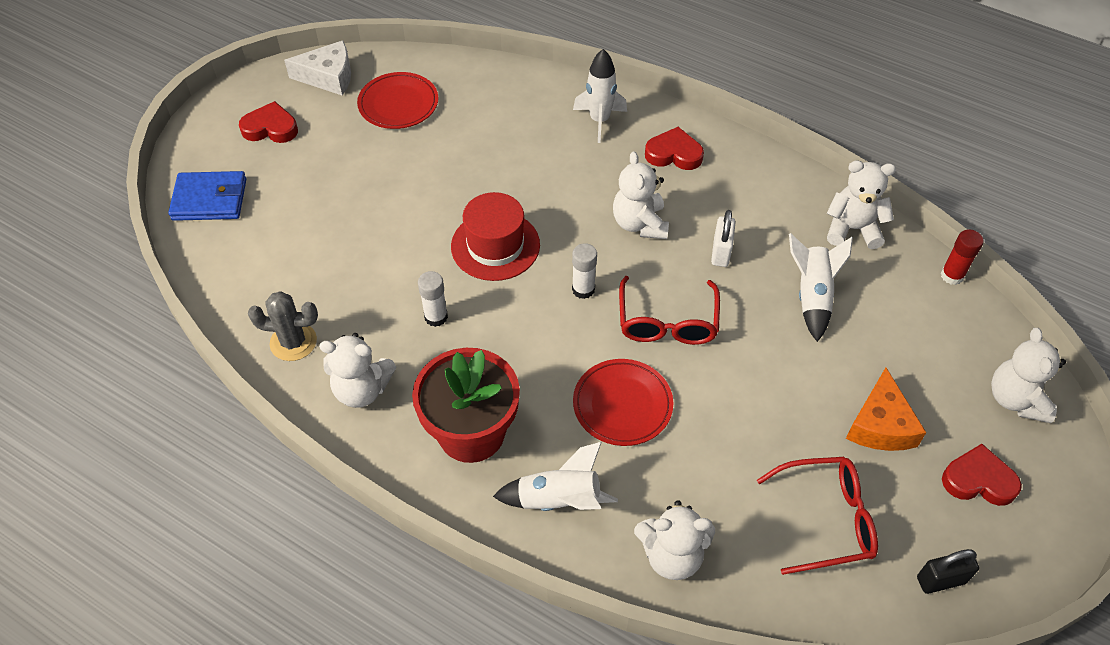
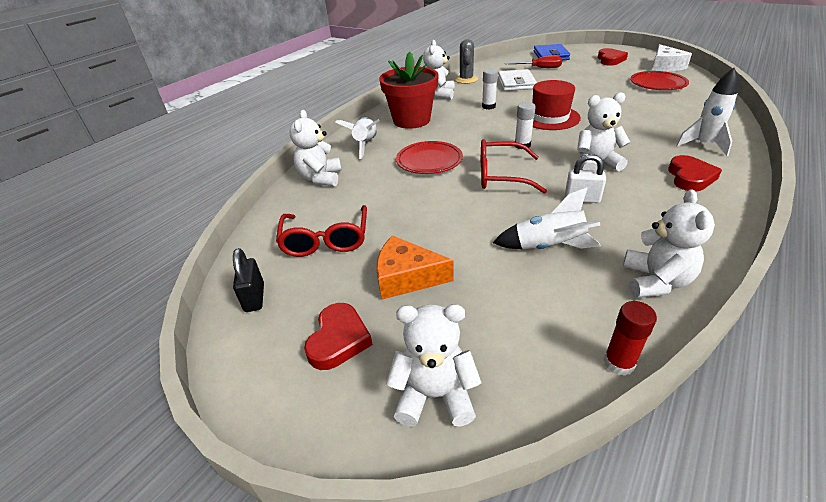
camera: 95 degrees right, 15 degrees down
none -> white wallet [498,69,537,91]
none -> red screwdriver [505,56,562,68]

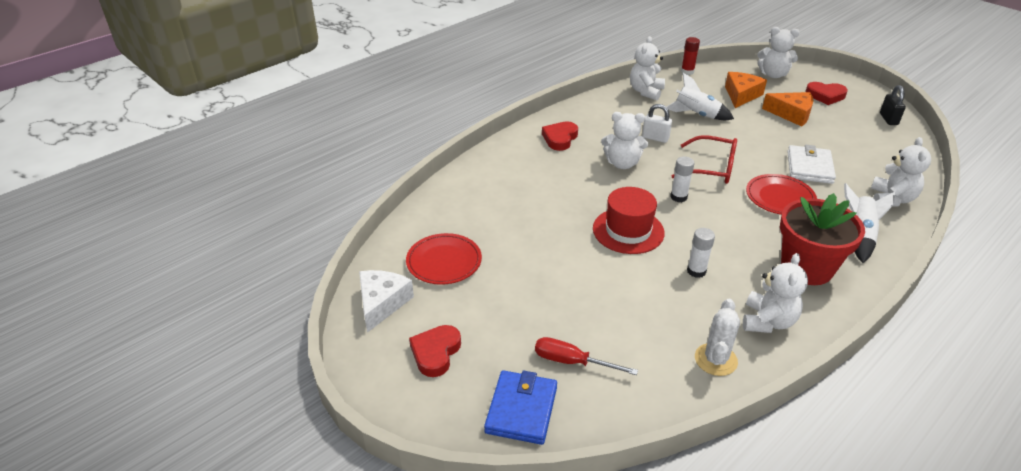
camera: 170 degrees left, 0 degrees up
red glasses [276,205,367,257] -> none
red heart [304,303,373,370] -> red heart turned 105 degrees counterclockwise [805,82,848,105]
grey cactus [455,39,478,84] -> white cactus [695,299,740,376]
white wallet [498,69,537,91] -> white wallet moved to [787,145,836,184]
white rocket [676,68,738,156] -> none
none -> orange cheese [725,72,767,108]

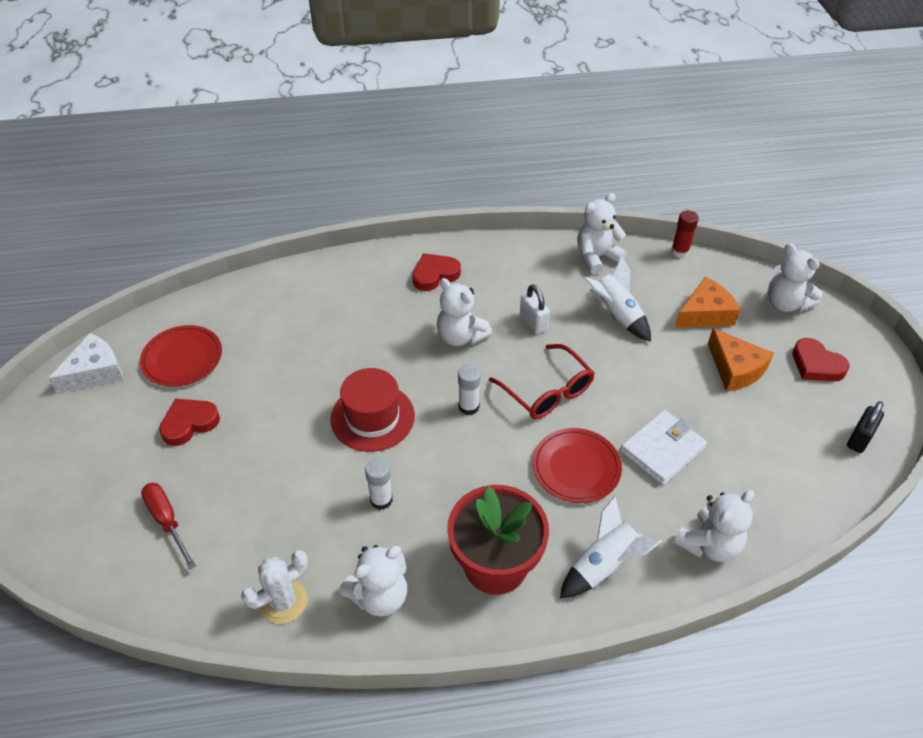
camera: 35 degrees right, 10 degrees up
red heart [409,325,461,377] -> red heart moved to [159,399,220,446]
blue wallet [484,370,557,445] -> none

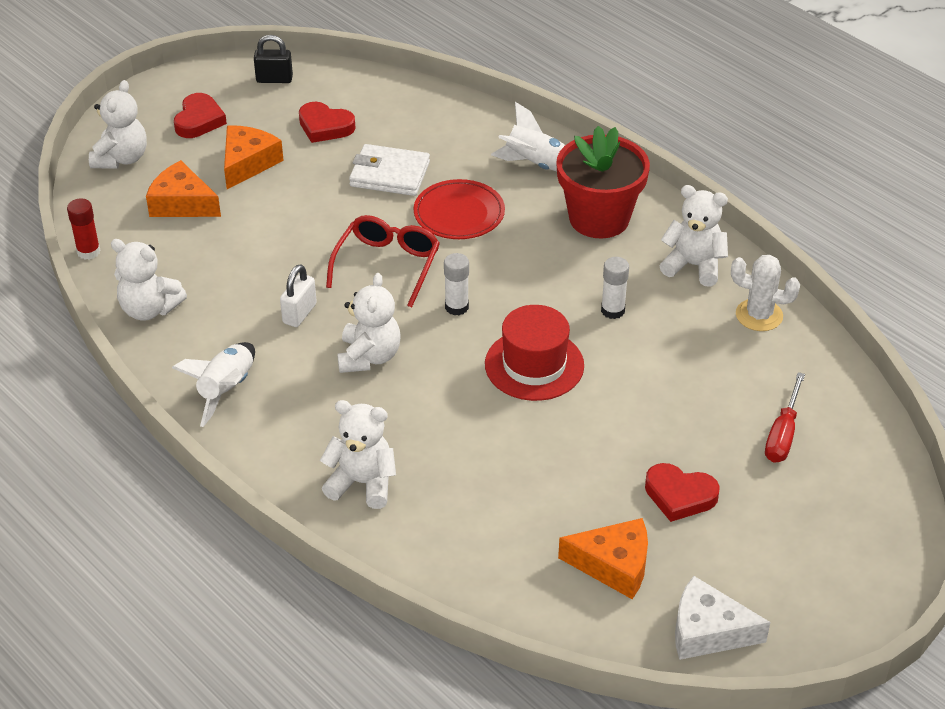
camera: 125 degrees left, 5 degrees down
red plate [140,325,222,387] -> orange cheese [558,518,648,599]
red heart [412,253,461,291] -> red heart moved to [299,102,356,143]
white rocket [584,257,651,342] -> white rocket moved to [172,342,255,427]
white teddy bear [674,490,754,562] -> white teddy bear moved to [320,400,396,509]

